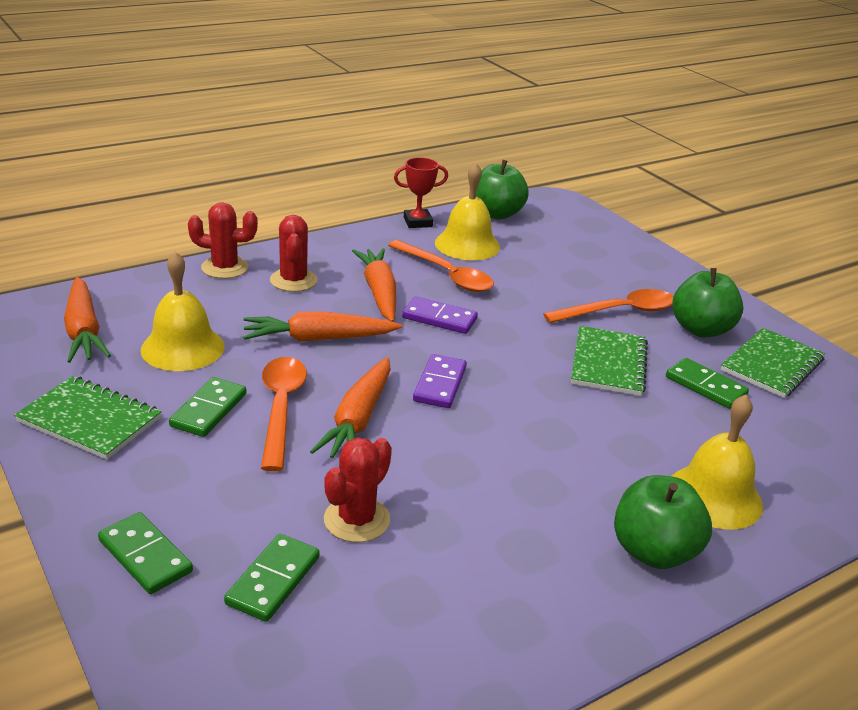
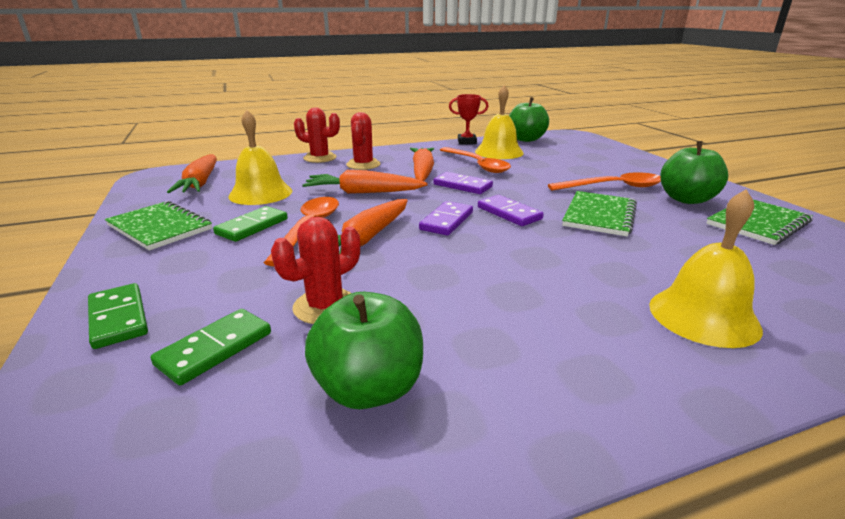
camera: 15 degrees right, 5 degrees down
green apple [614,475,712,569] -> green apple moved to [305,292,423,409]
green domino [666,358,749,409] -> none
none -> purple domino [478,195,544,226]

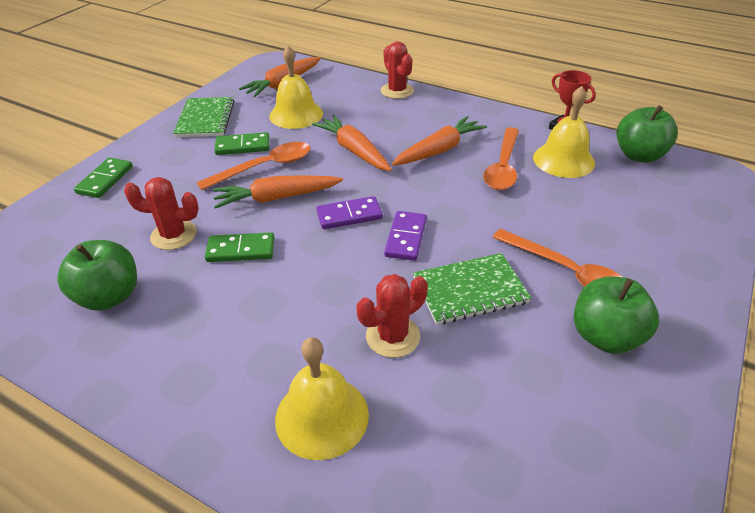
camera: 50 degrees right, 15 degrees up
green domino [151,309,271,386] -> green domino moved to [205,232,275,262]
red cactus [346,112,381,170] -> red cactus moved to [357,274,428,358]
purple domino [433,172,493,194] -> none
green notebook [706,200,813,245] -> none

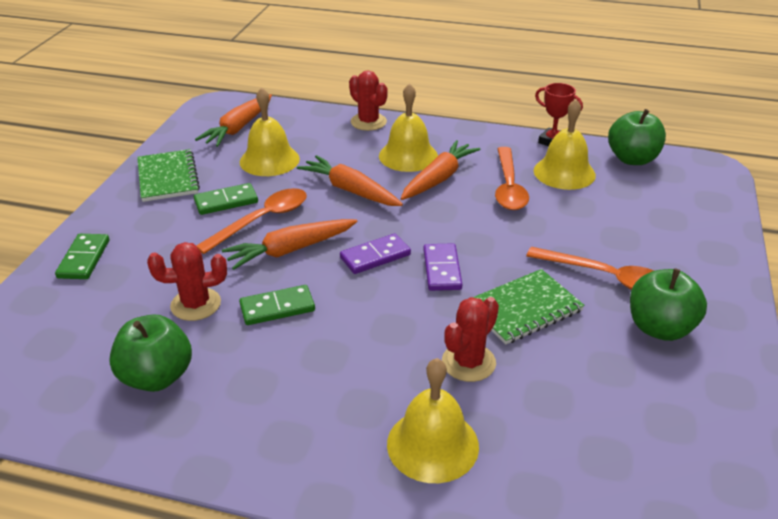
camera: 15 degrees left, 5 degrees down
none -> yellow bell [379,83,438,172]

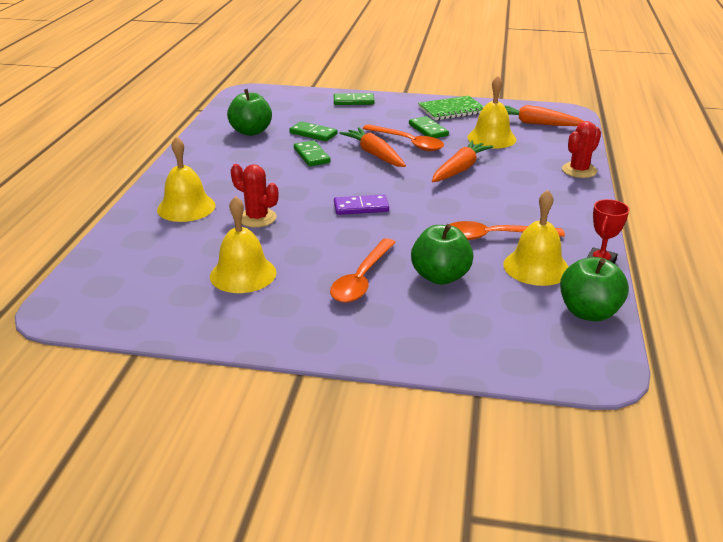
camera: 85 degrees right, 5 degrees down
red cactus [147,242,227,321] -> green domino [289,121,337,141]
purple domino [340,233,411,274] -> none
yellow bell [379,83,438,172] -> yellow bell moved to [210,196,277,293]
orange carrot [400,140,480,200] -> none
green notebook [473,269,585,345] -> none
green apple [630,268,707,341] -> green apple moved to [411,224,474,285]

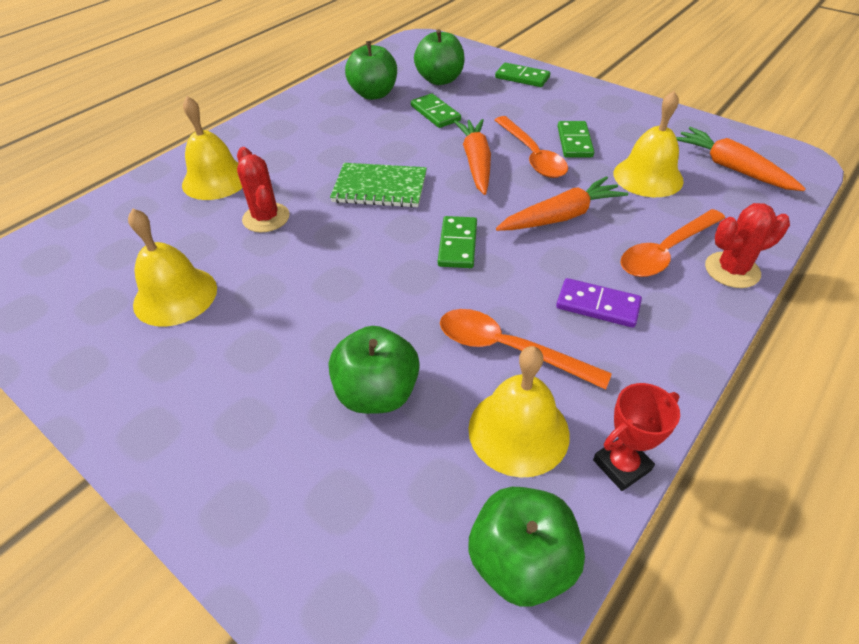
camera: 30 degrees right, 15 degrees up
green domino [294,140,331,166] -> green domino moved to [438,216,477,268]
orange spoon [330,238,396,303] -> orange spoon moved to [621,209,725,277]
purple domino [334,195,389,215] -> purple domino moved to [556,278,642,328]
green notebook [418,96,484,120] -> green notebook moved to [330,163,427,208]
none -> green apple [414,29,465,85]

